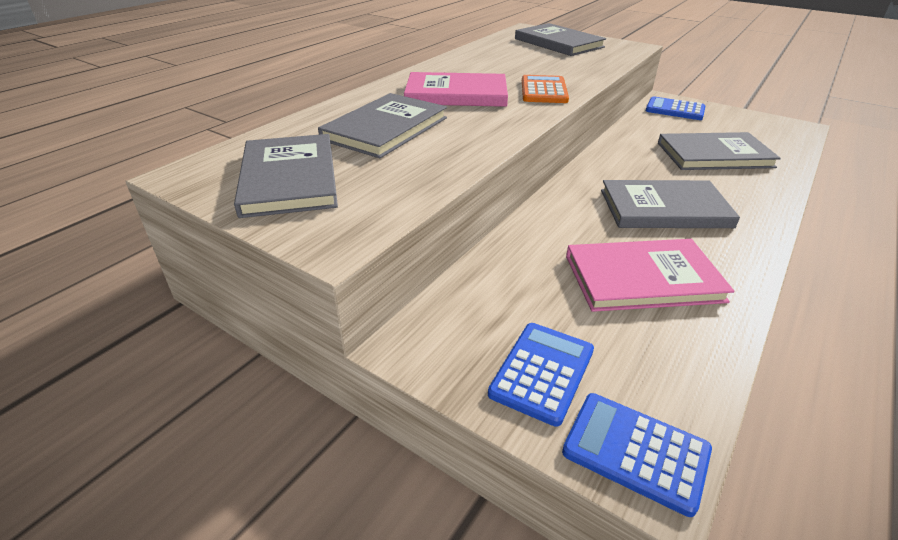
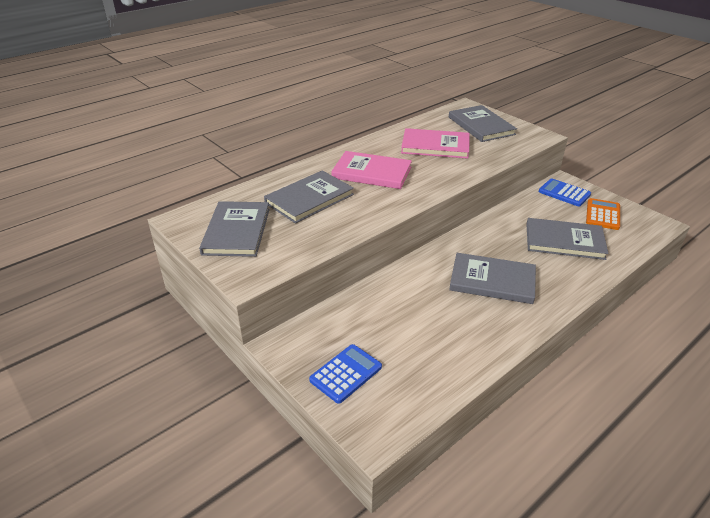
camera: 15 degrees right, 0 degrees up
orange calculator [522,75,569,103] -> orange calculator moved to [586,198,620,230]
blue calculator [562,393,712,517] -> none
pink book [566,239,734,312] -> pink book moved to [401,128,470,159]

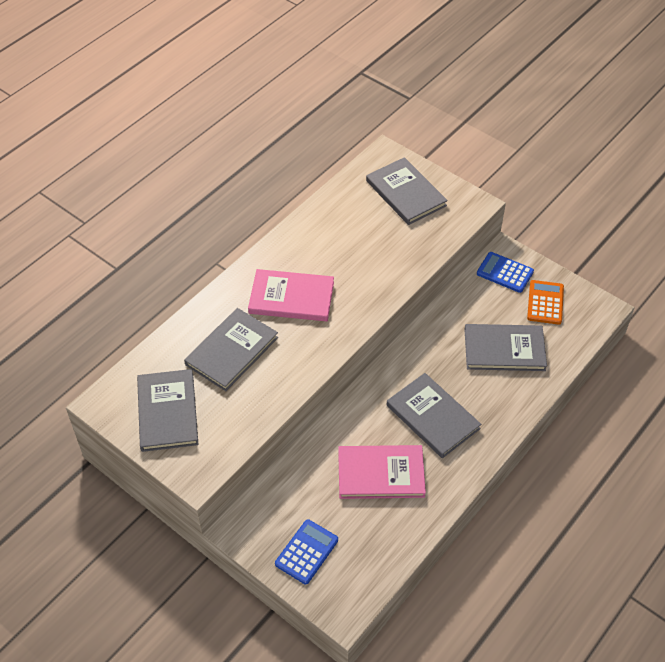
camera: 10 degrees left, 15 degrees up
pink book [401,128,470,159] -> pink book moved to [338,445,426,499]
grey book [449,253,536,304] -> grey book turned 45 degrees clockwise [387,373,481,458]

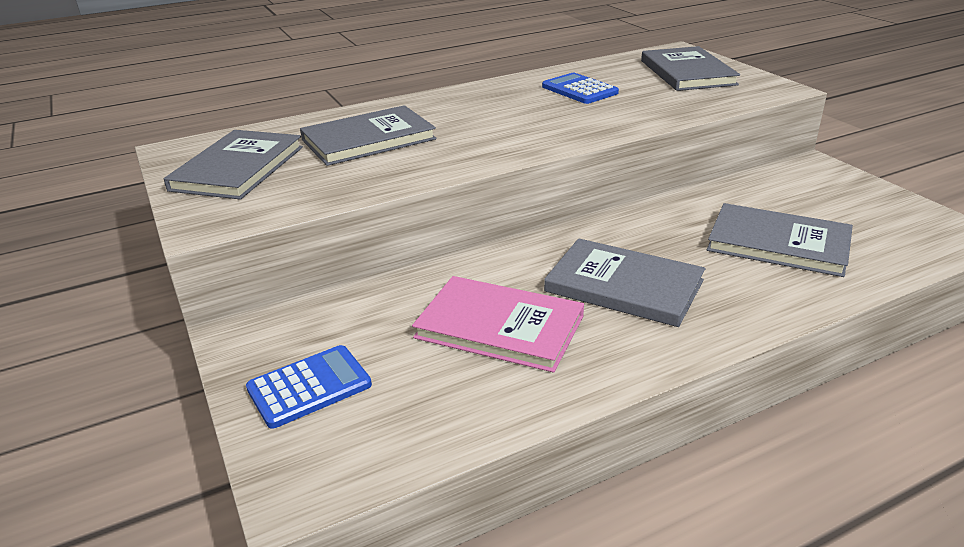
camera: 25 degrees right, 20 degrees down
pink book [248,269,334,321] -> none
grey book [387,373,481,458] -> grey book turned 45 degrees counterclockwise [544,238,705,327]
blue calculator [477,252,534,293] -> blue calculator moved to [542,73,619,104]
orange calculator [527,280,564,325] -> none

